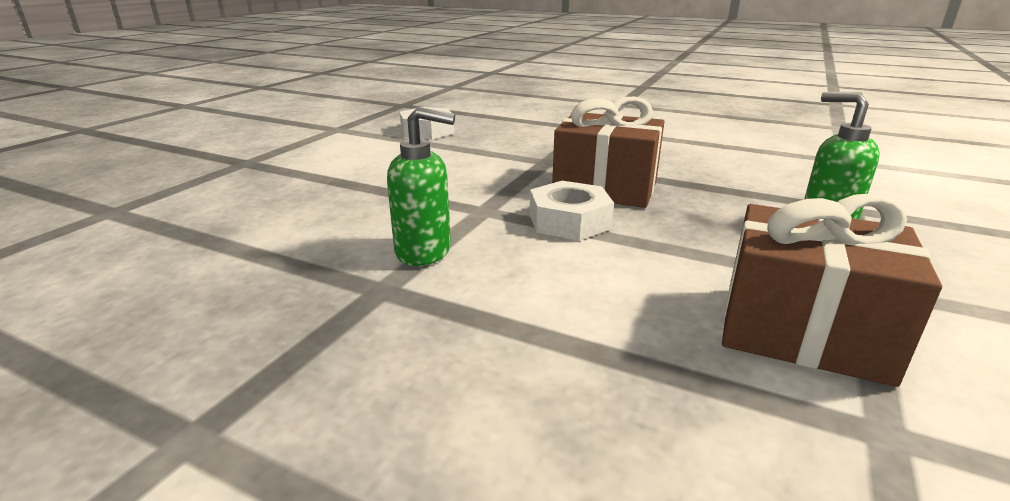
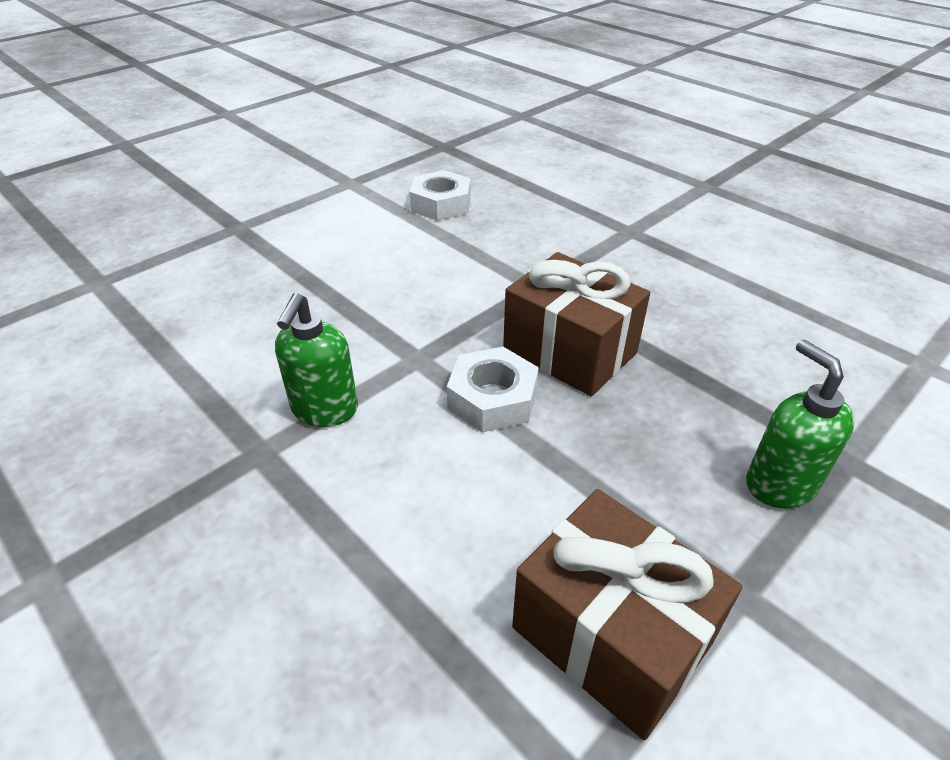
camera: 20 degrees right, 15 degrees up
green soap dispenser [387,107,455,266] -> green soap dispenser turned 75 degrees clockwise [275,293,358,427]

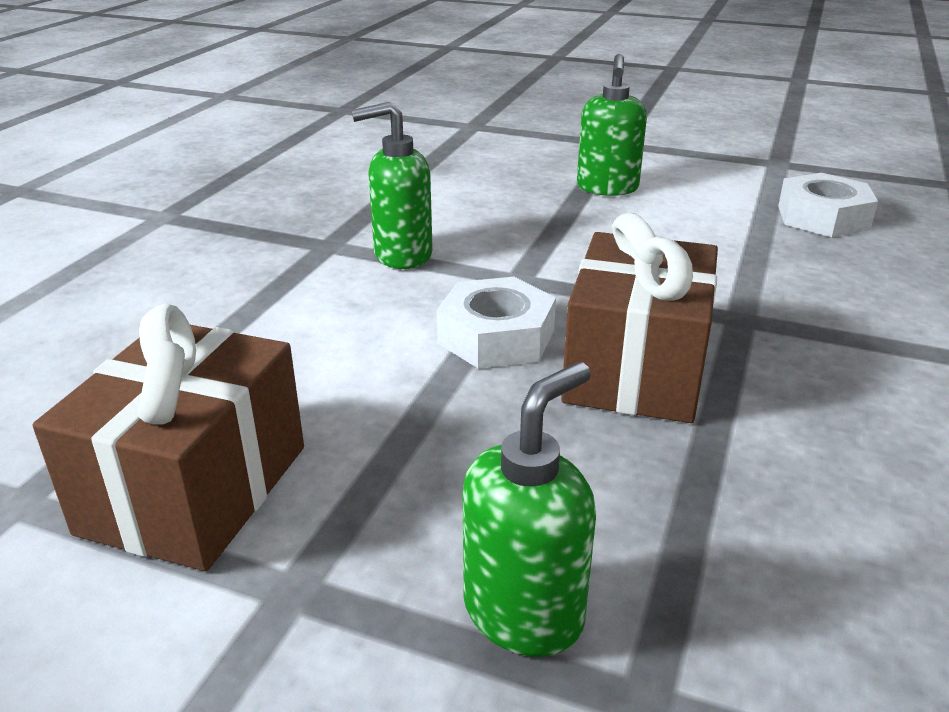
camera: 65 degrees right, 10 degrees down
none -> green soap dispenser [577,54,647,196]

